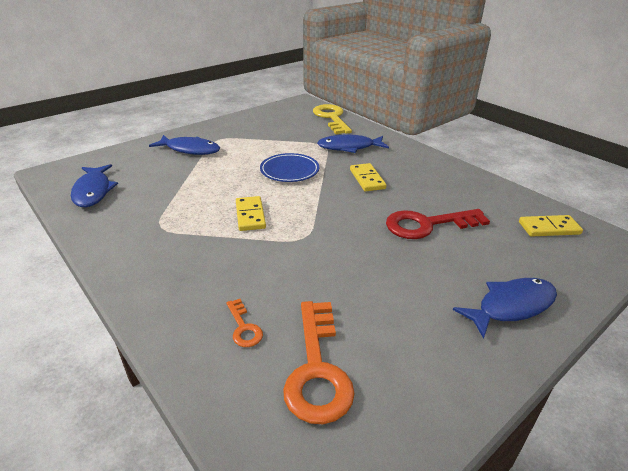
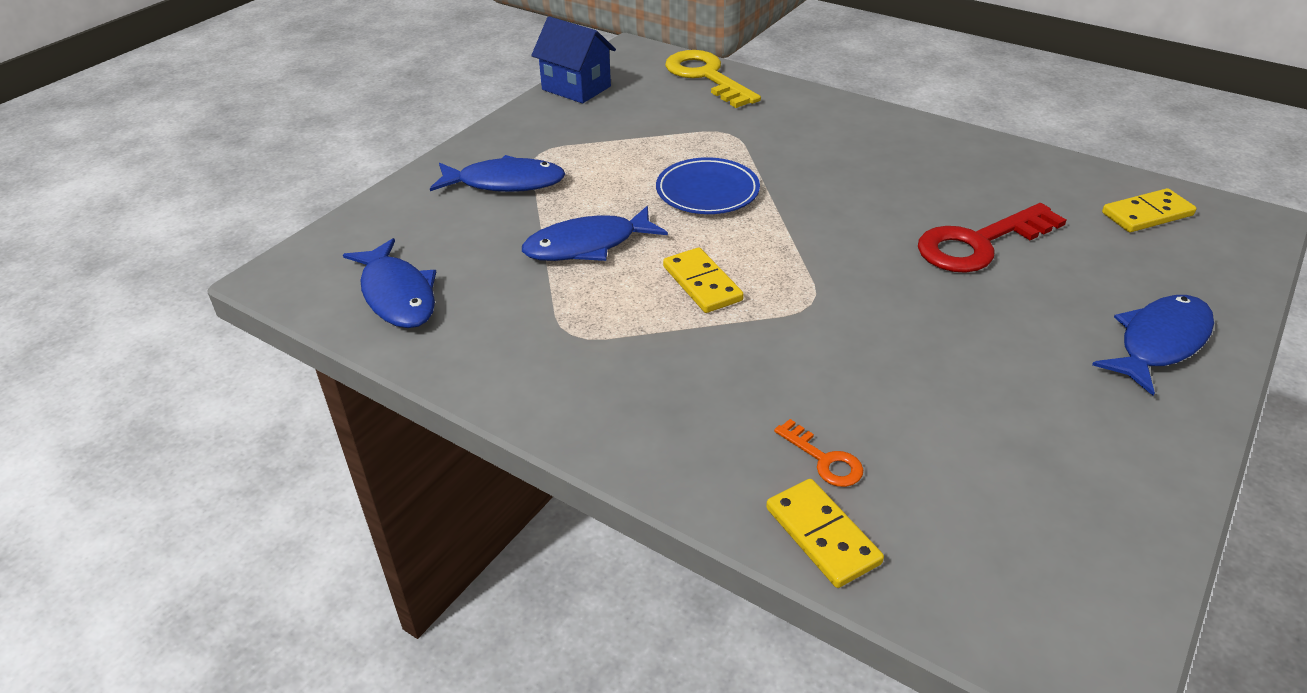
camera: 15 degrees left, 5 degrees up
orange key [283,301,355,424] -> none
blue fish [317,135,389,153] -> blue fish moved to [522,206,668,261]
yellow domino [350,163,386,191] -> yellow domino moved to [766,479,884,588]
none -> blue house [531,16,616,103]

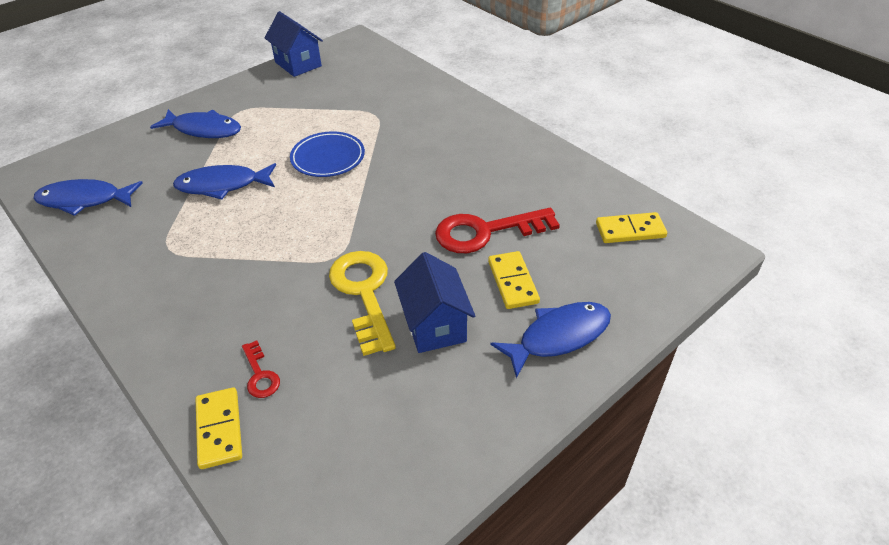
camera: 15 degrees right, 5 degrees up
blue fish [343,238,436,328] -> blue fish turned 105 degrees clockwise [33,179,143,216]
yellow domino [663,247,744,313] -> yellow domino moved to [488,251,540,309]
yellow key [665,50,761,108] -> yellow key moved to [329,251,396,356]
orange key [774,419,863,487] -> red key [242,340,280,398]
none -> blue house [394,252,475,353]

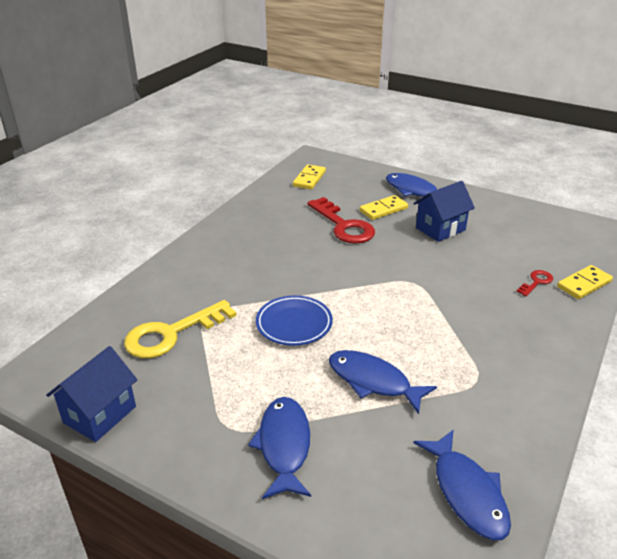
camera: 110 degrees left, 10 degrees down
blue fish [173,163,276,200] -> blue fish turned 150 degrees clockwise [329,350,437,414]
yellow key [329,251,396,356] -> yellow key moved to [124,300,237,358]
yellow domino [596,212,667,243] -> yellow domino turned 45 degrees clockwise [293,165,326,189]

